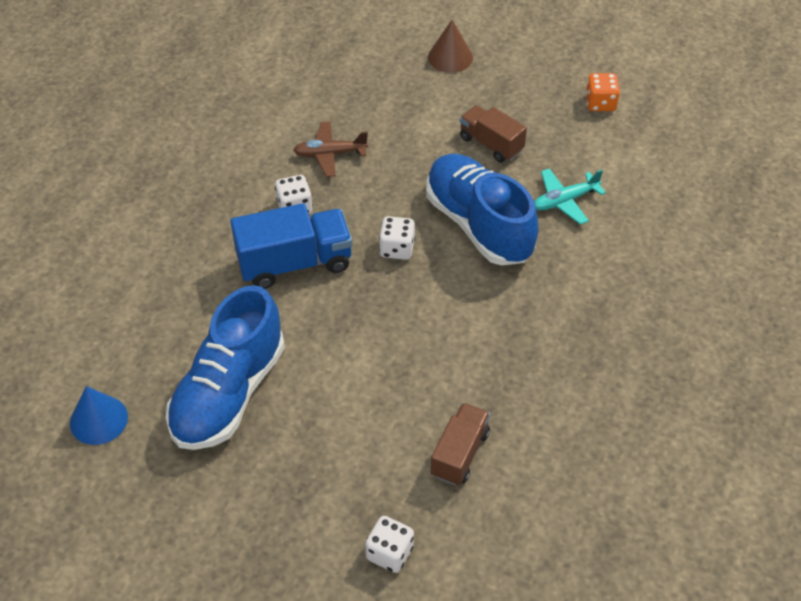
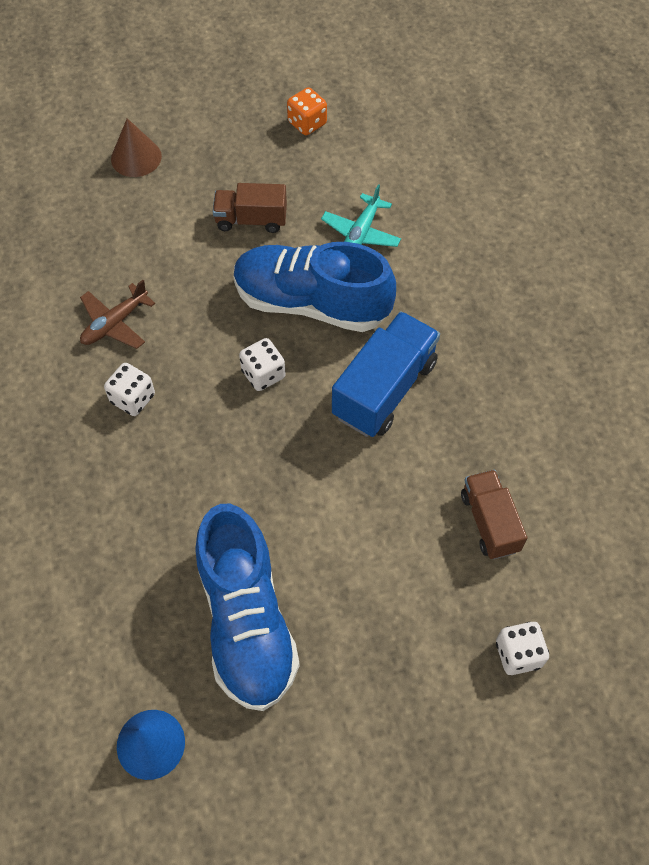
camera: 40 degrees left, 10 degrees up
blue truck [230,203,352,289] -> blue truck moved to [332,311,440,437]

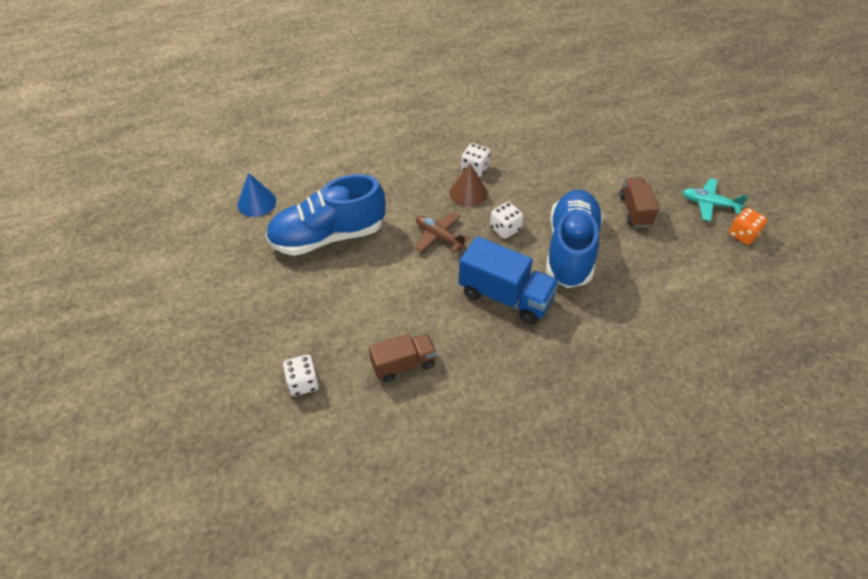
camera: 85 degrees right, 10 degrees down
brown plane [80,280,155,349] -> brown plane moved to [415,212,470,253]
brown cone [111,118,162,177] -> brown cone moved to [449,164,487,207]
turquoise plane [321,184,401,247] -> turquoise plane moved to [683,178,748,221]

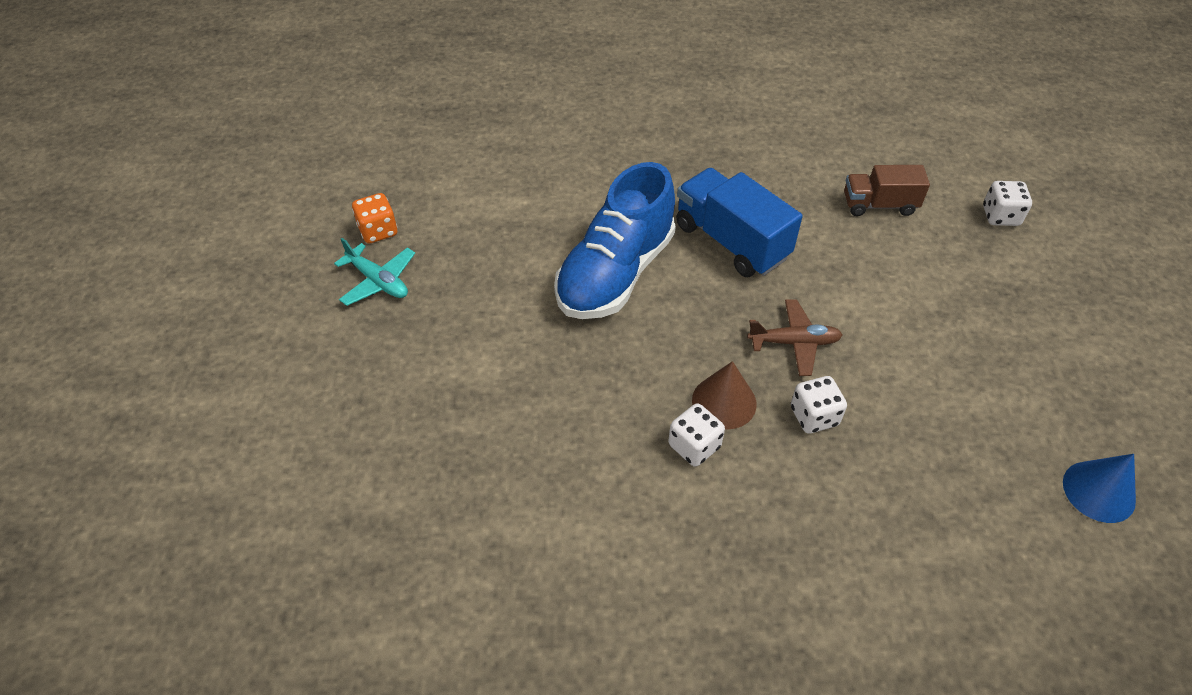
camera: 160 degrees left, 0 degrees up
blue shoe [266,174,385,256] -> none
brown plane [415,212,470,253] -> brown plane turned 60 degrees counterclockwise [747,299,842,376]
white dice [490,202,523,239] -> white dice moved to [791,376,847,434]
brown truck [619,178,659,227] -> none

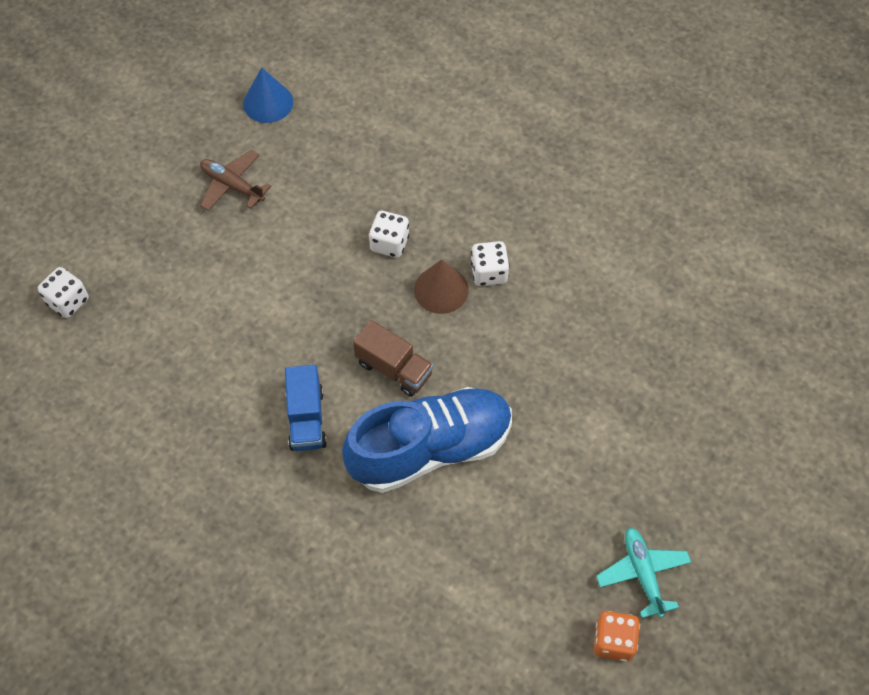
camera: 145 degrees left, 10 degrees up
blue truck [676,168,803,277] -> blue truck [285,365,327,451], size x0.63
brown plane [747,299,842,376] -> brown plane moved to [200,150,271,211]
brown truck [844,165,930,216] -> brown truck moved to [353,320,434,397]

